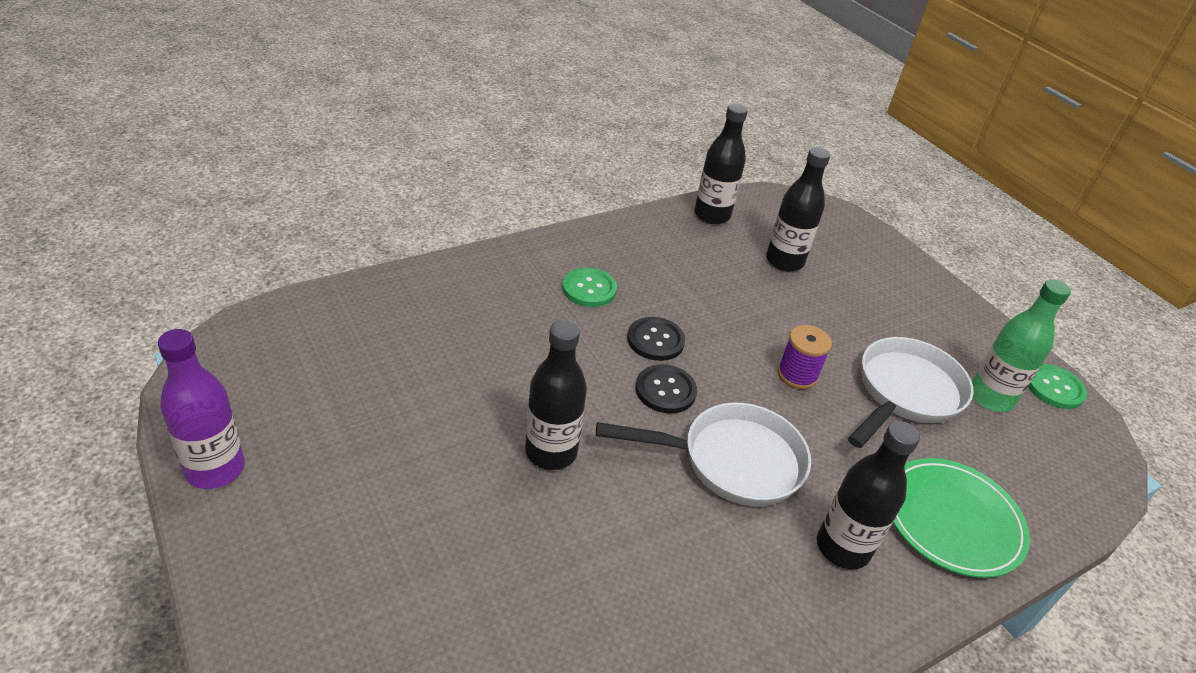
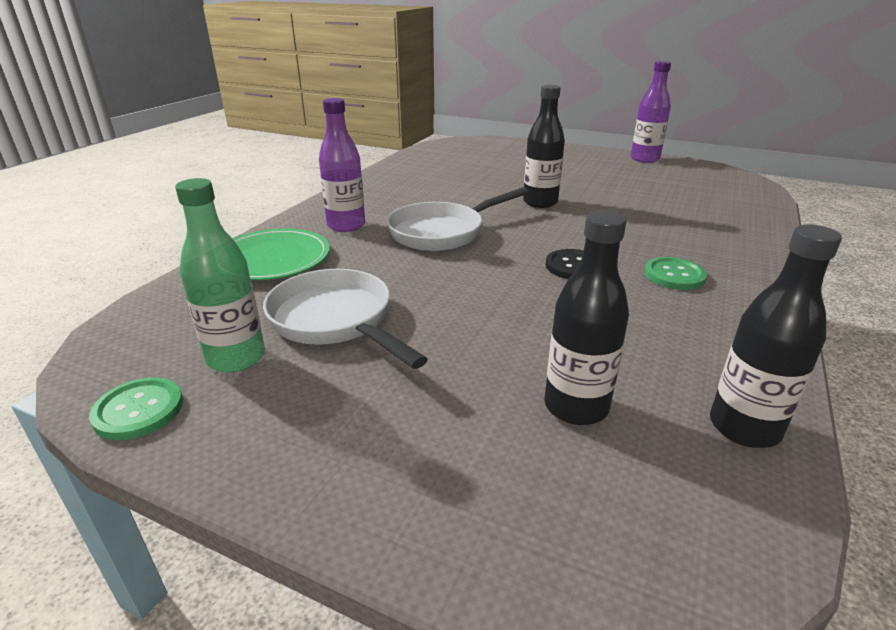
camera: 150 degrees right, 10 degrees down
black button [636,364,697,413] -> none
purple spool [777,325,832,389] -> none
black bottle [817,421,920,569] -> purple bottle [319,98,365,232]
white pan [848,337,974,448] -> white pan turned 135 degrees clockwise [263,269,428,369]

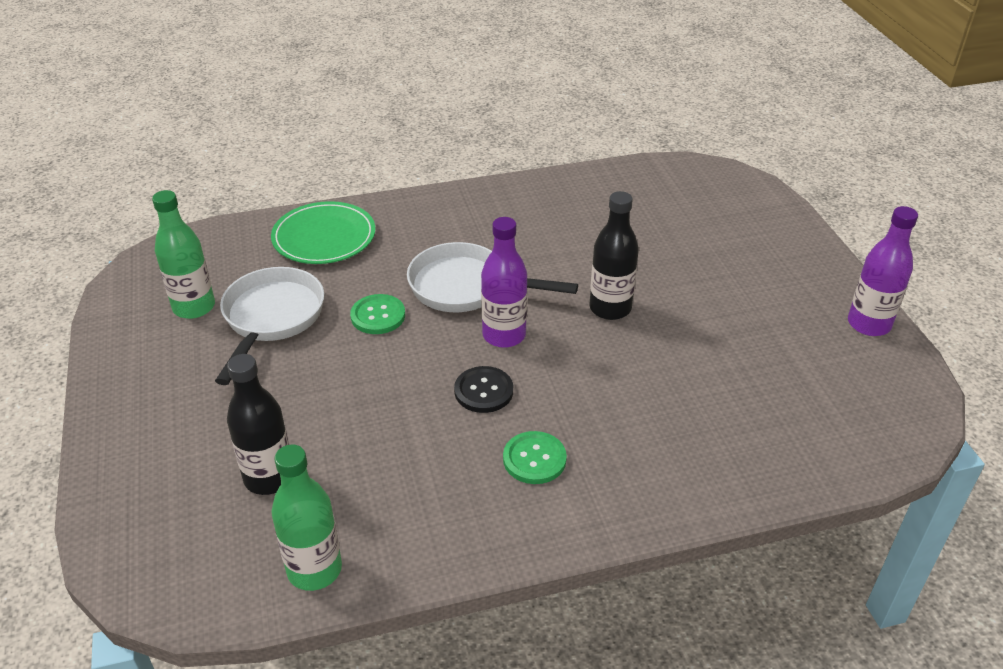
camera: 50 degrees right, 10 degrees up
green button [89,377,183,440] -> green button moved to [350,294,405,334]
purple bottle [319,98,365,232] -> purple bottle moved to [481,217,527,348]
black bottle [710,224,842,448] -> green bottle [272,445,342,591]

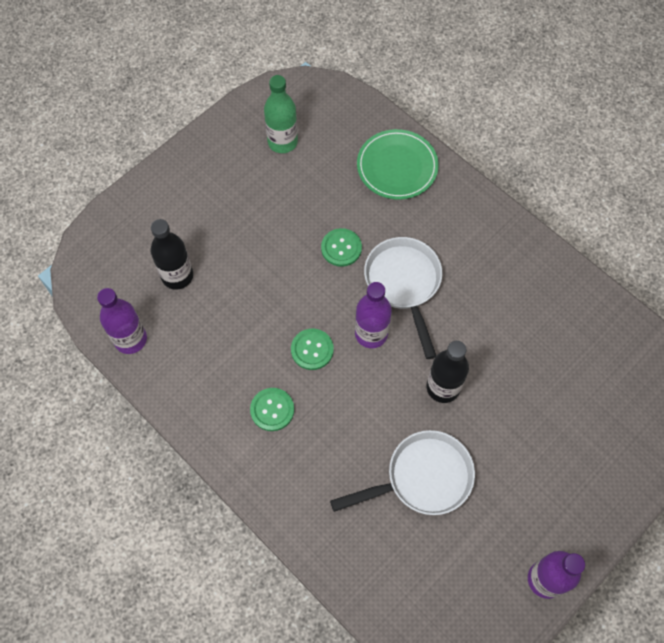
camera: 60 degrees right, 25 degrees up
white pan [215,267,324,385] -> white pan moved to [330,430,475,515]
green bottle [272,445,342,591] -> purple bottle [97,288,147,354]
black button [454,366,513,413] -> green button [291,329,334,370]

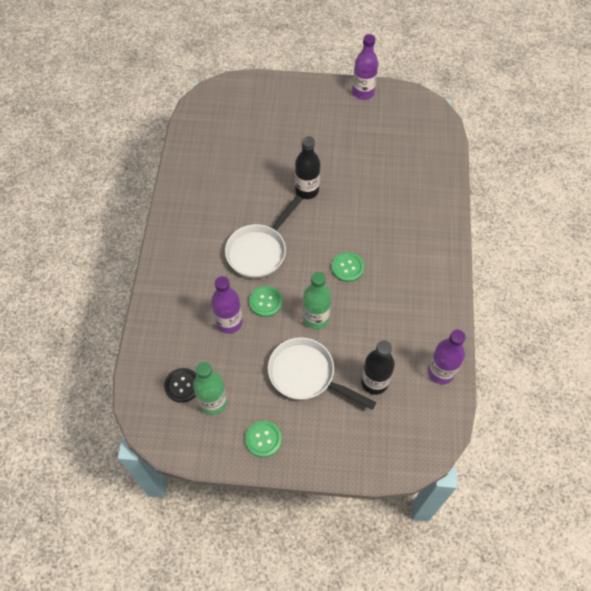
camera: 130 degrees left, 5 degrees down
green button [250,388,294,431] -> green button moved to [245,421,282,458]
white pan [330,430,475,515] -> white pan moved to [268,337,376,410]
purple bottle [355,282,392,348] -> purple bottle moved to [211,276,242,334]
green plate [357,129,439,200] -> none
none -> black button [164,368,197,403]
none -> green bottle [303,272,331,329]

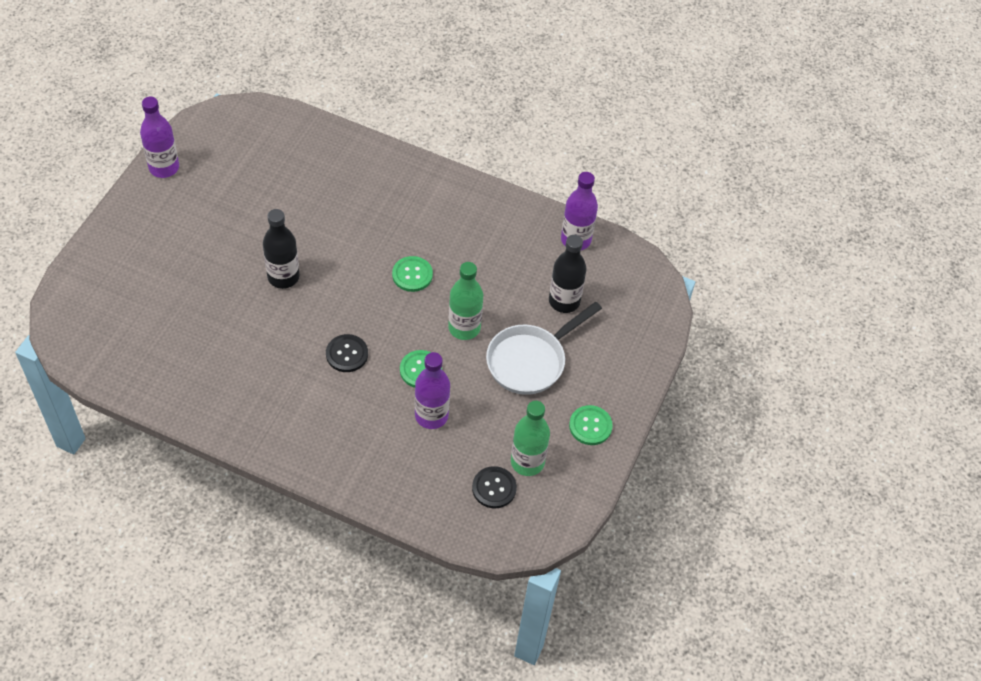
camera: 75 degrees left, 5 degrees down
white pan [225,195,303,278] -> black button [326,334,368,372]

